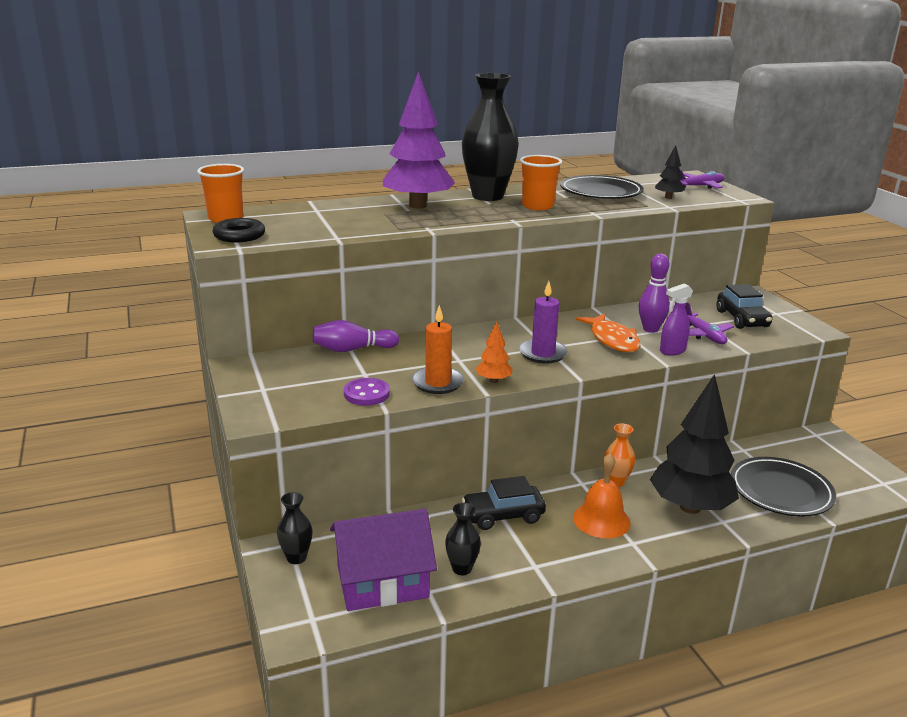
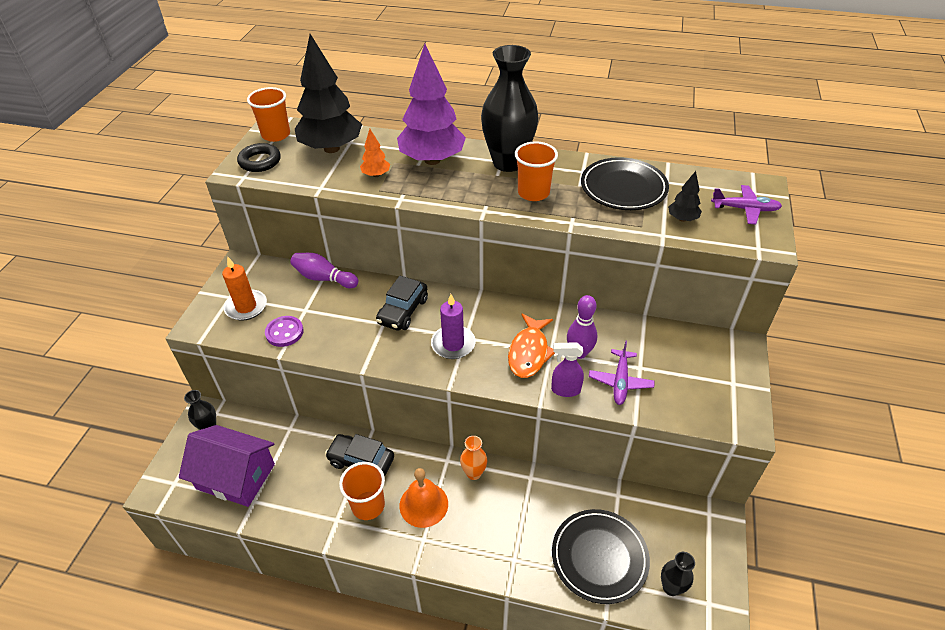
camera: 35 degrees right, 20 degrees up
orange candle [412,305,464,394] -> orange candle moved to [222,257,267,321]
black vase [445,503,481,575] -> black vase moved to [661,552,695,596]
orange tree [476,322,513,383] -> orange tree moved to [360,129,390,177]
black tree [650,374,739,514] -> black tree moved to [295,34,362,153]
black car [717,284,773,329] -> black car moved to [376,276,428,331]
none -> orange cup [339,462,385,520]

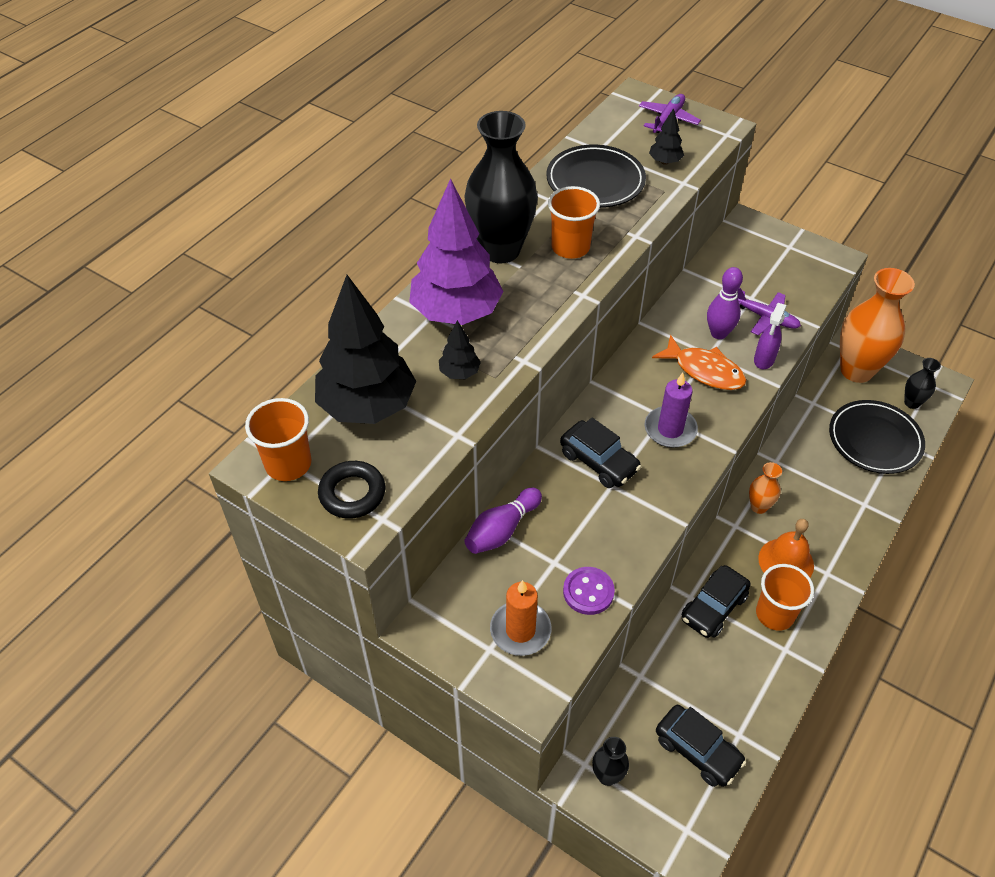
camera: 70 degrees left, 5 degrees up
purple house [179,425,275,507] -> black car [656,705,746,787]
orange tree [360,129,390,177] -> black tree [439,320,481,379]
none -> orange vase [840,268,915,383]

